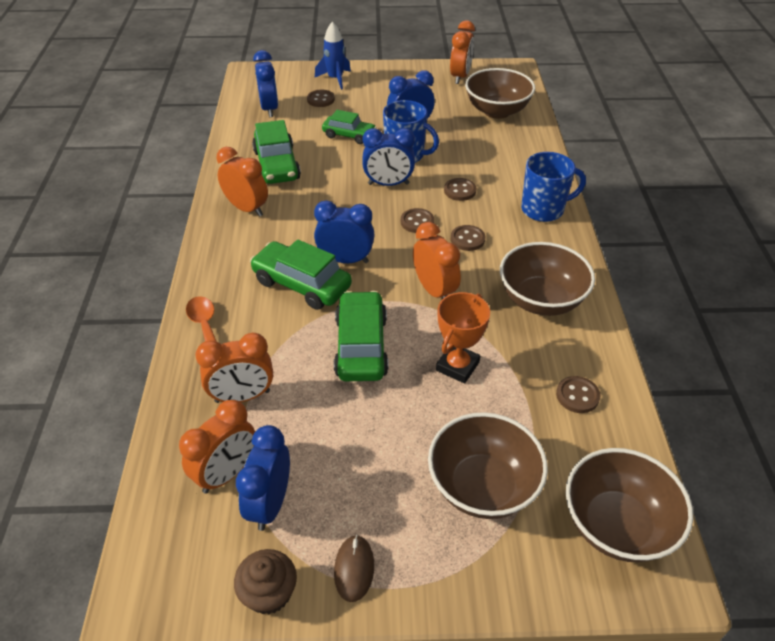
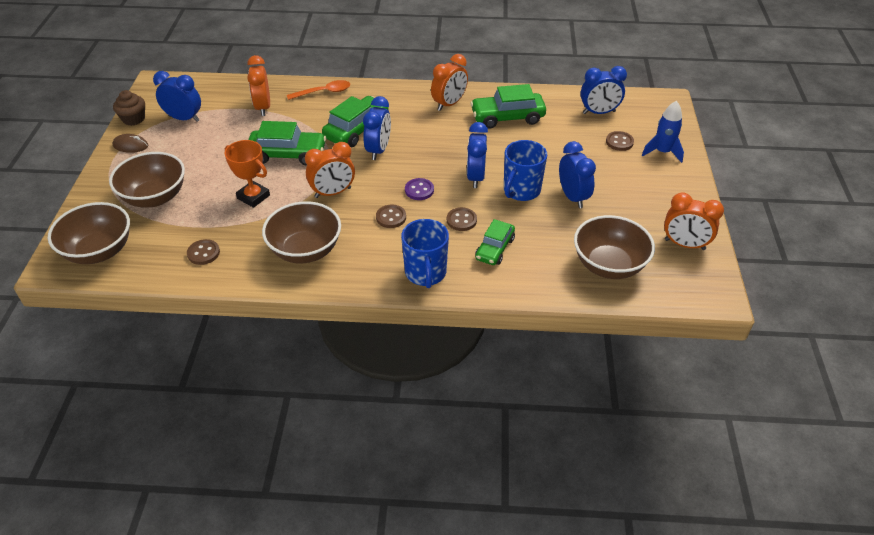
camera: 95 degrees right, 0 degrees up
orange clock [179,400,255,494] -> none
green car [322,110,377,144] -> green car moved to [475,219,515,265]
brown button [401,208,434,233] -> purple button [405,178,434,200]

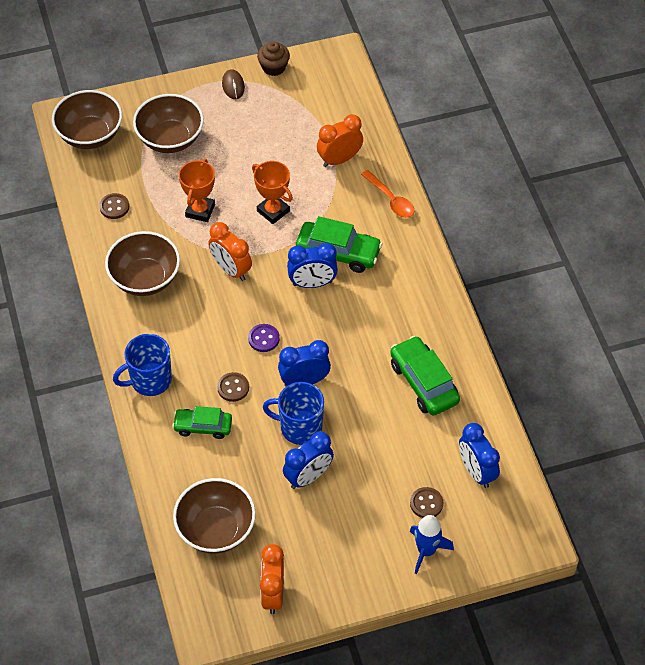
camera: 70 degrees right, 10 degrees up
blue clock [153,71,201,122] -> none
green car [248,121,326,166] -> orange trophy [252,161,293,224]
brown button [376,205,406,228] -> none
orange clock [431,54,468,111] -> none

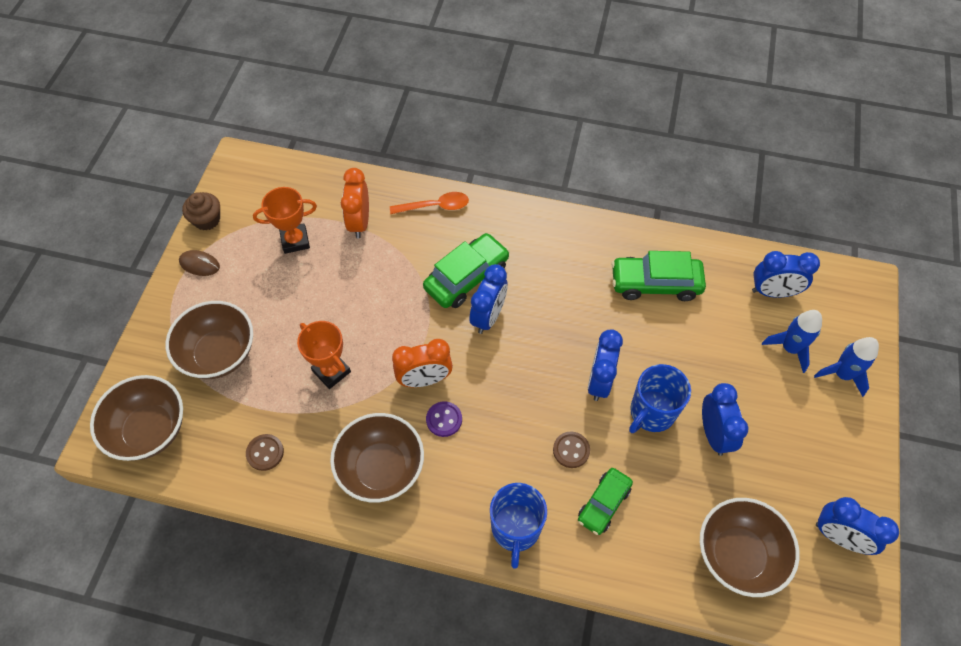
camera: 60 degrees left, 5 degrees up
purple button [248,324,280,352] -> purple button moved to [426,401,462,437]
orange trophy [252,161,293,224] -> orange trophy moved to [253,187,317,254]
orange clock [260,544,284,614] -> blue clock [816,497,899,555]
brown button [410,487,443,518] -> blue rocket [762,310,822,373]

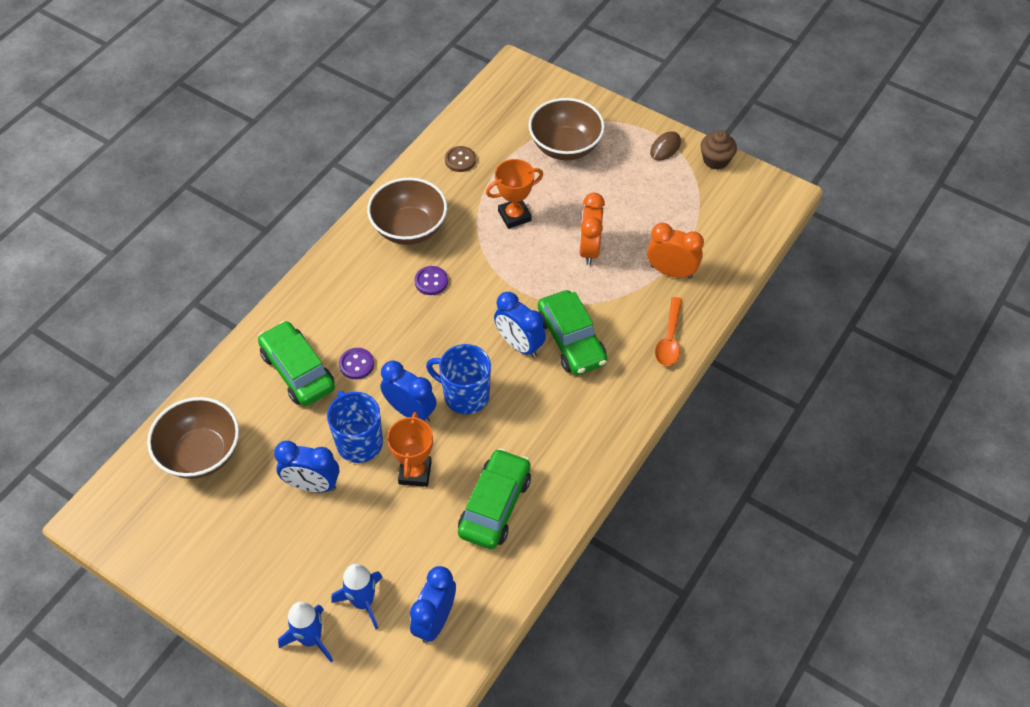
camera: 110 degrees right, 5 degrees down
brown bowl [90,375,183,461] -> none
orange trophy [253,187,317,254] -> orange trophy moved to [387,412,433,487]
orange clock [392,339,453,387] -> orange clock moved to [579,193,605,265]
blue mug [490,483,547,569] -> blue mug moved to [426,344,491,414]
brown button [553,431,590,468] -> purple button [339,348,374,379]
green car [578,468,633,535] -> green car [258,321,335,406], size x1.54
blue clock [816,497,899,555] -> none

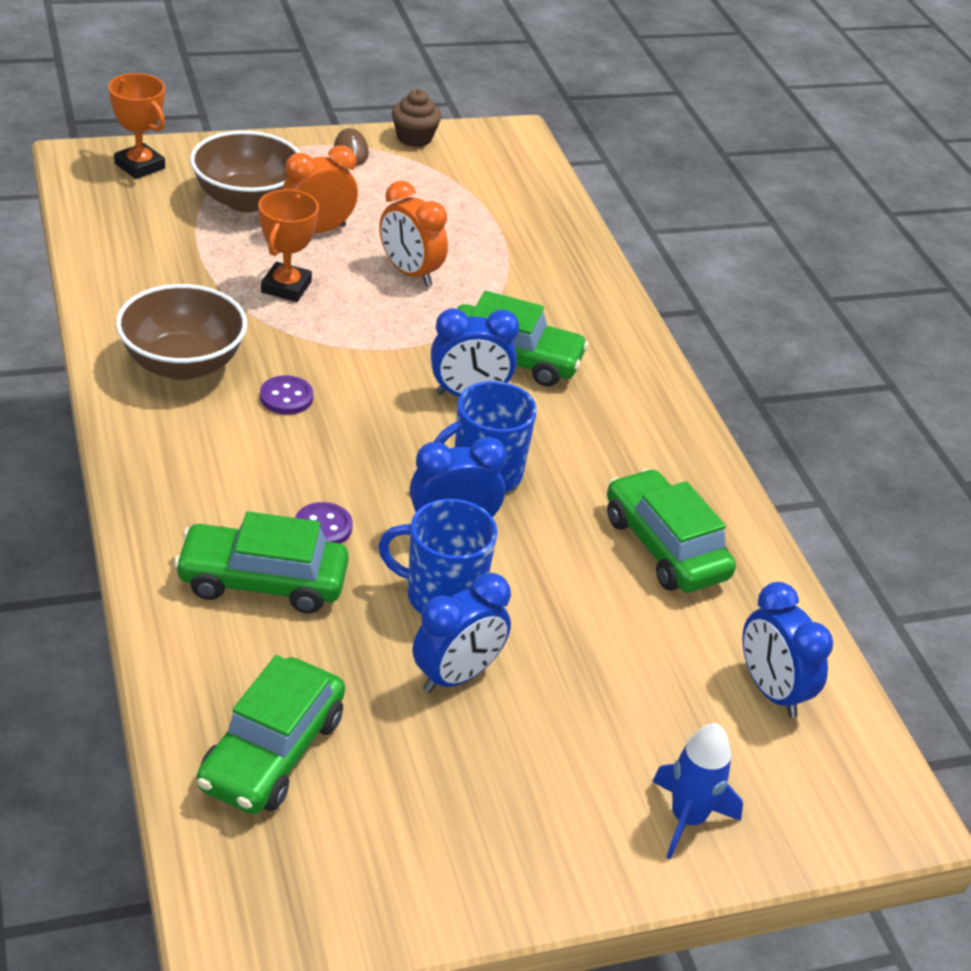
camera: 55 degrees left, 15 degrees down
brown bowl [147,397,239,479] -> green car [197,655,345,814]
blue rocket [331,564,383,629] -> none
orange trophy [387,412,433,487] -> orange trophy moved to [108,73,165,179]
brown button [445,146,476,172] -> none
orange clock [647,223,704,279] -> orange clock moved to [282,145,358,233]
orange spoon [655,297,682,366] -> none

